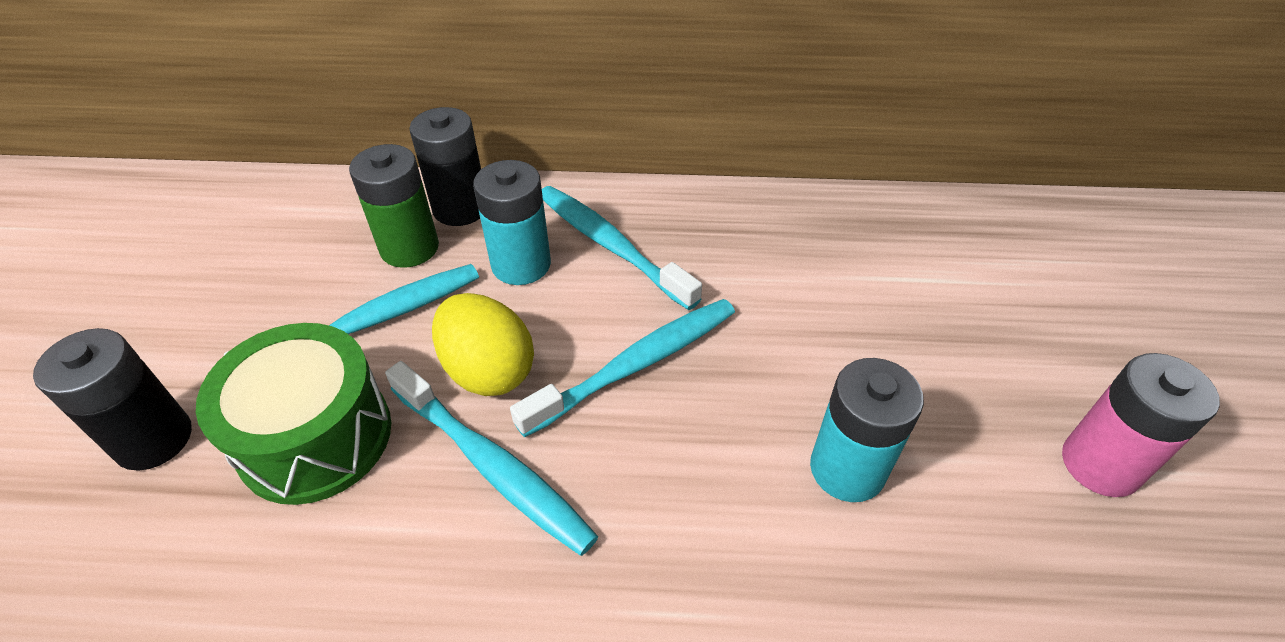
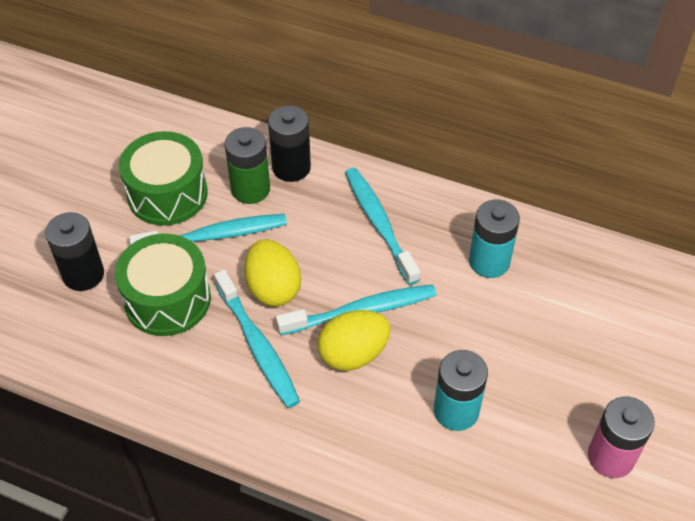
camera: 20 degrees right, 5 degrees up
turquoise battery [473,160,551,285] -> turquoise battery moved to [469,200,520,278]
none -> green drum [119,131,208,226]
none -> yellow egg [318,310,390,371]

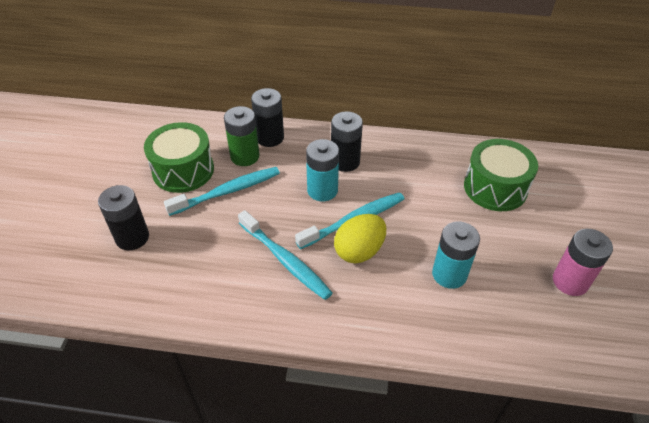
camera: 15 degrees left, 5 degrees down
green drum [115,234,211,336] -> green drum moved to [464,139,538,211]
yellow egg [245,239,301,307] -> none
turquoise toothbrush [345,168,420,285] -> black battery [331,111,363,172]
turquoise battery [469,200,520,278] -> turquoise battery moved to [306,139,339,201]

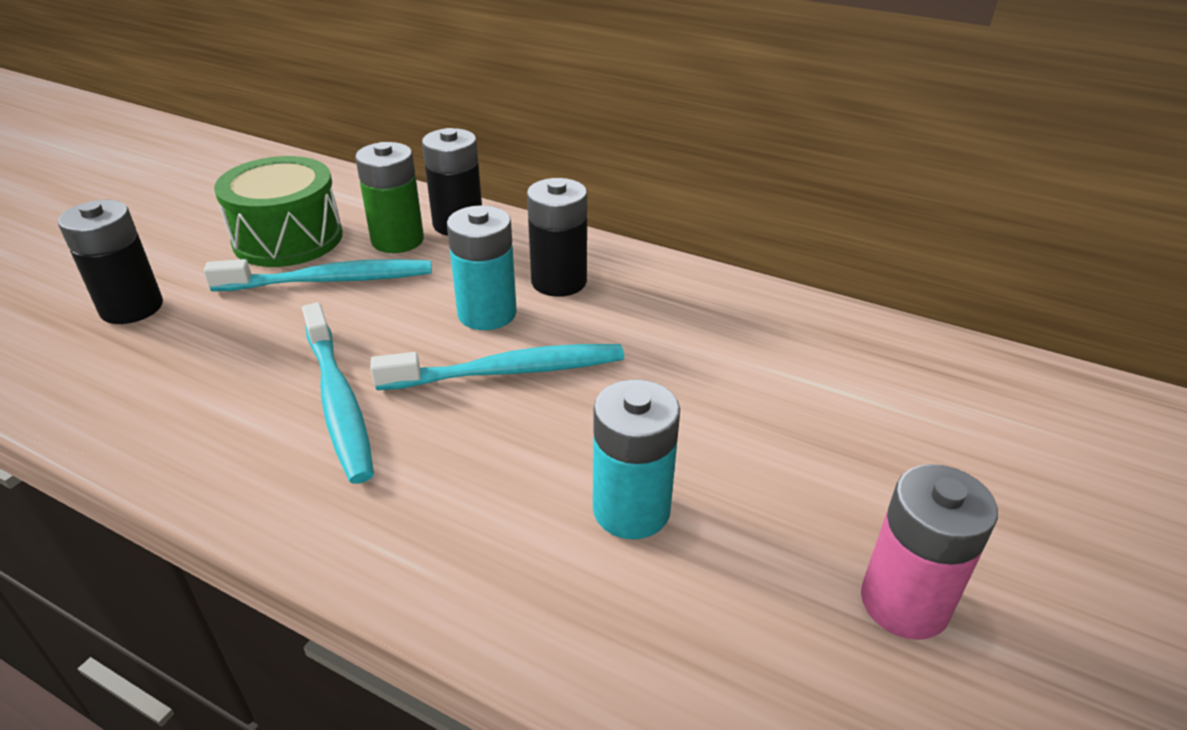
camera: 20 degrees right, 10 degrees down
yellow egg [334,214,386,263] -> none
green drum [464,139,538,211] -> none

